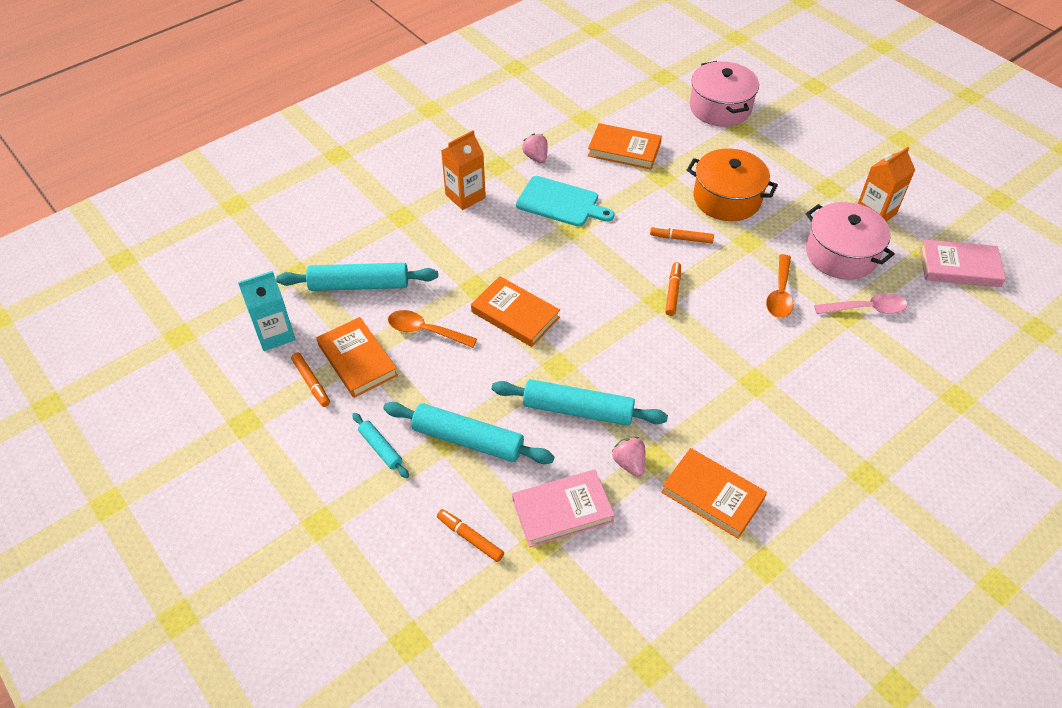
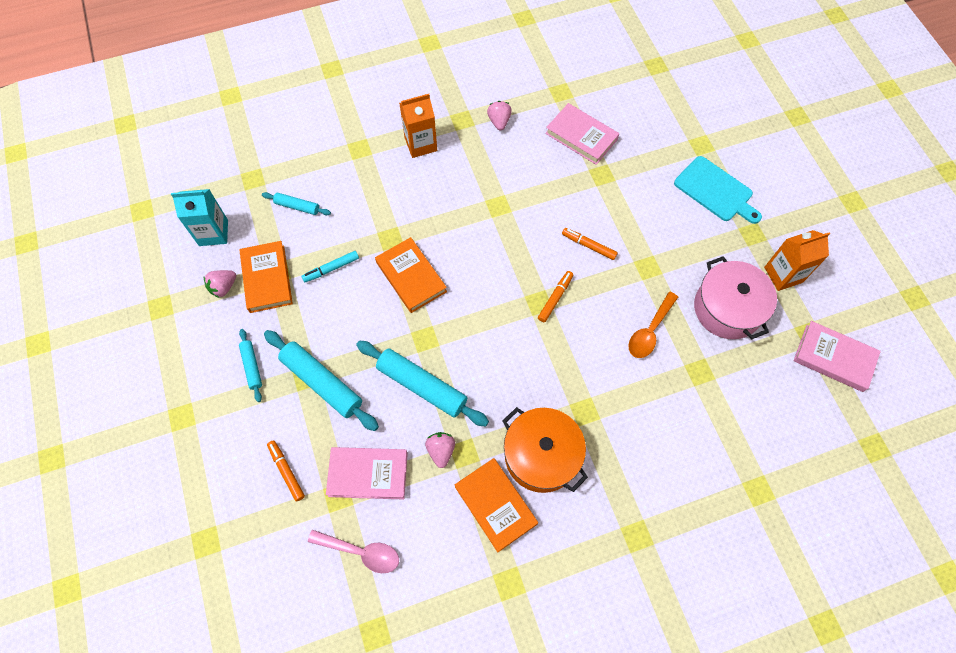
camera: 20 degrees right, 15 degrees up
turquoise rolling pin [276,263,438,291] -> turquoise rolling pin [262,192,331,215], size x0.53
orange marker [291,353,330,407] -> pink strawberry [204,270,236,298]
orange spoon [388,310,477,348] -> turquoise marker [301,251,359,283]
turquoise cutting board [516,176,615,227] -> turquoise cutting board moved to [674,156,762,224]
orange book [588,123,662,170] -> pink book [545,103,619,165]
orange pot [687,148,778,221] -> orange pot moved to [503,407,588,493]
pink pot [690,61,759,127] -> none
pink spoon [814,293,907,314] -> pink spoon moved to [308,530,399,573]

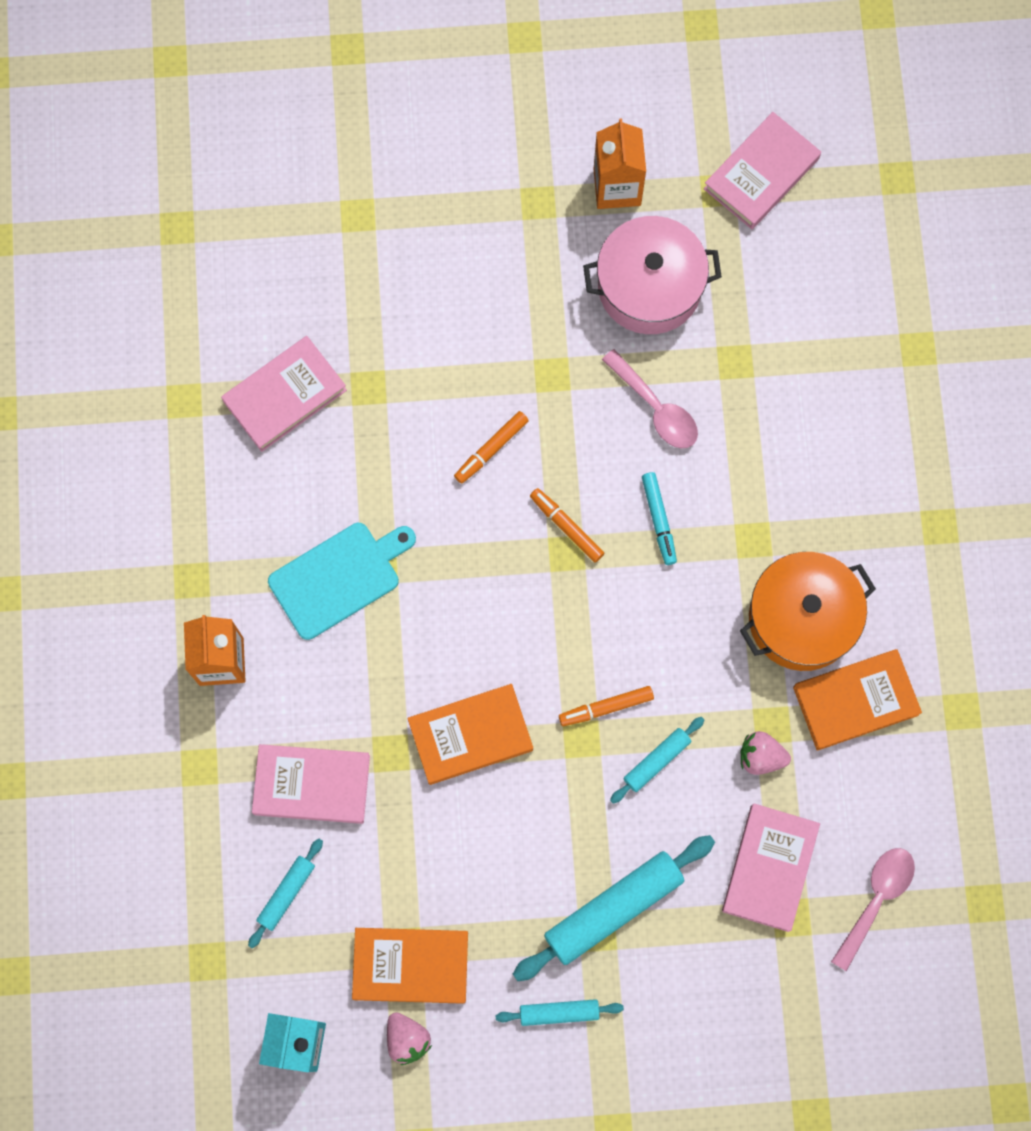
camera: 75 degrees left, 10 degrees up
orange marker [267,440,305,502] -> orange marker moved to [559,686,654,726]
turquoise marker [301,251,359,283] -> turquoise marker moved to [642,472,677,565]
turquoise rolling pin [356,341,489,427] -> turquoise rolling pin [610,717,704,804], size x0.53
pink strawberry [487,101,512,130] -> none
orange spoon [628,292,678,358] -> pink spoon [602,349,698,448]
turquoise cutting board [674,156,762,224] -> turquoise cutting board moved to [268,523,416,640]
none -> pink book [252,744,370,824]

